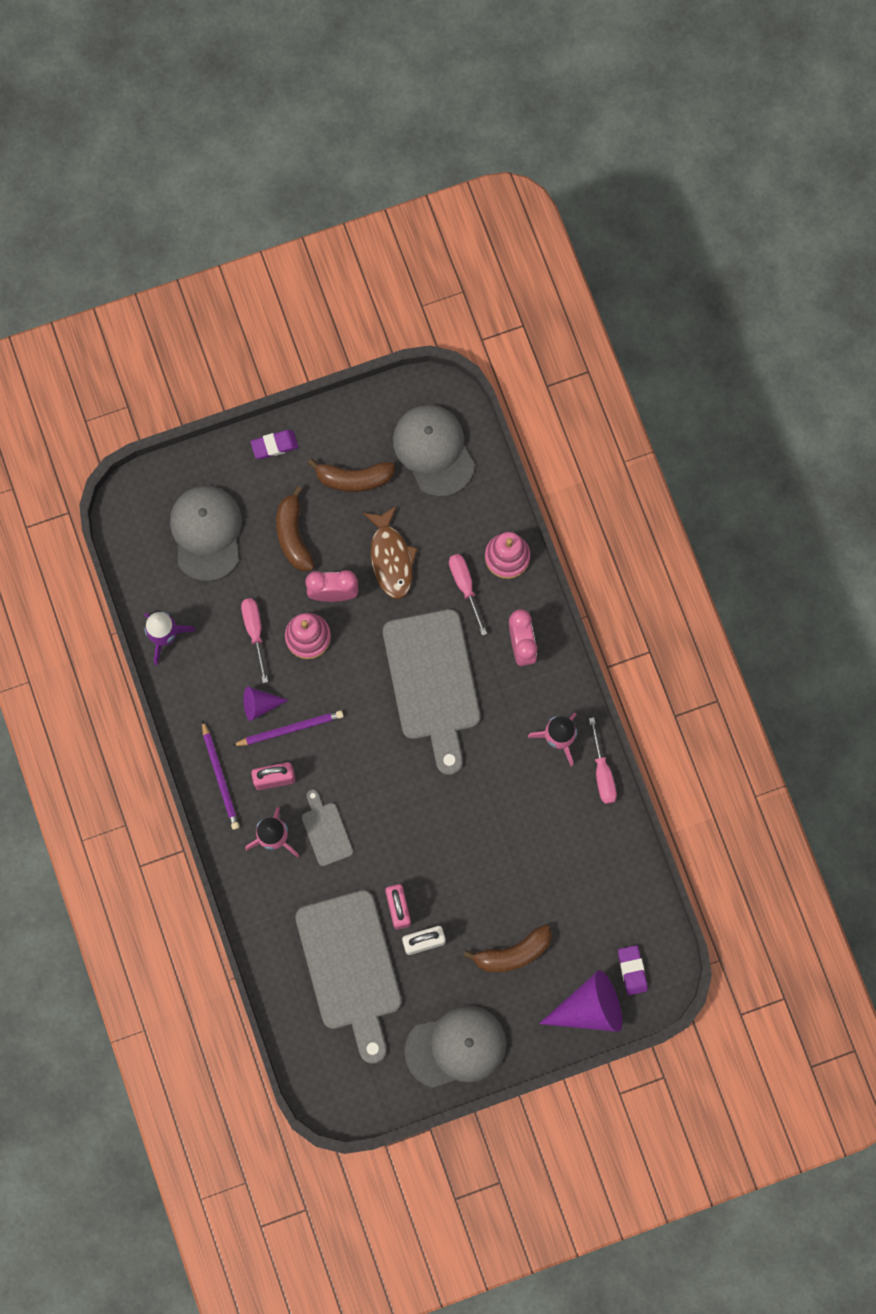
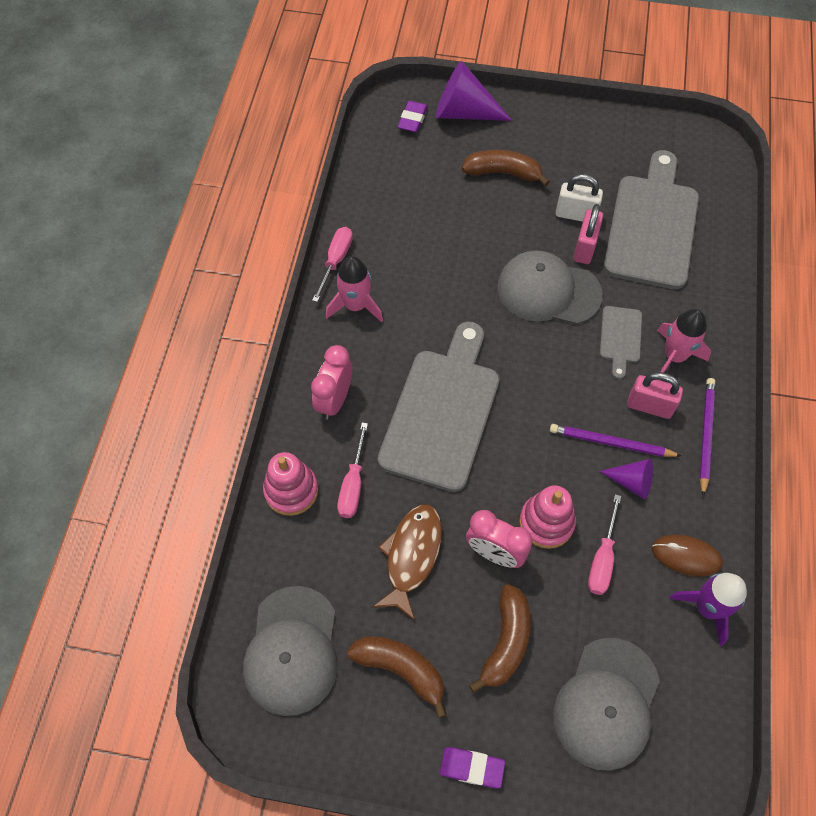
camera: 150 degrees left, 15 degrees down
grey cap [405,1006,506,1088] -> grey cap moved to [497,250,603,324]
none -> brown mouse [652,534,723,577]

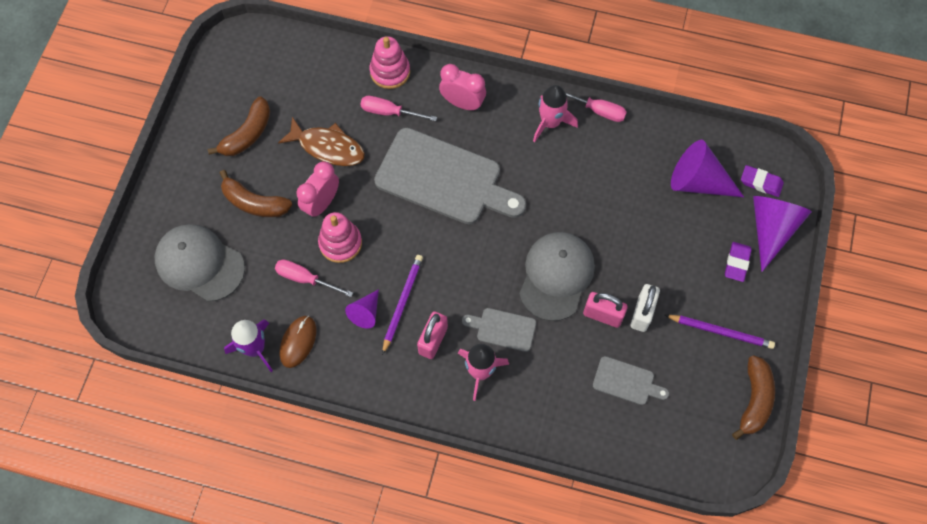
camera: 95 degrees right, 5 degrees up
grey cap [243,586,337,716] -> none
purple eraser [440,747,505,789] -> purple eraser moved to [725,242,752,282]
brown banana [462,150,550,186] -> brown banana moved to [732,355,775,440]
grey cutting board [603,150,699,289] -> grey cutting board [593,356,669,405], size x0.46
purple pencil [699,378,715,497] -> purple pencil moved to [665,315,775,349]
none -> purple cone [671,140,744,197]

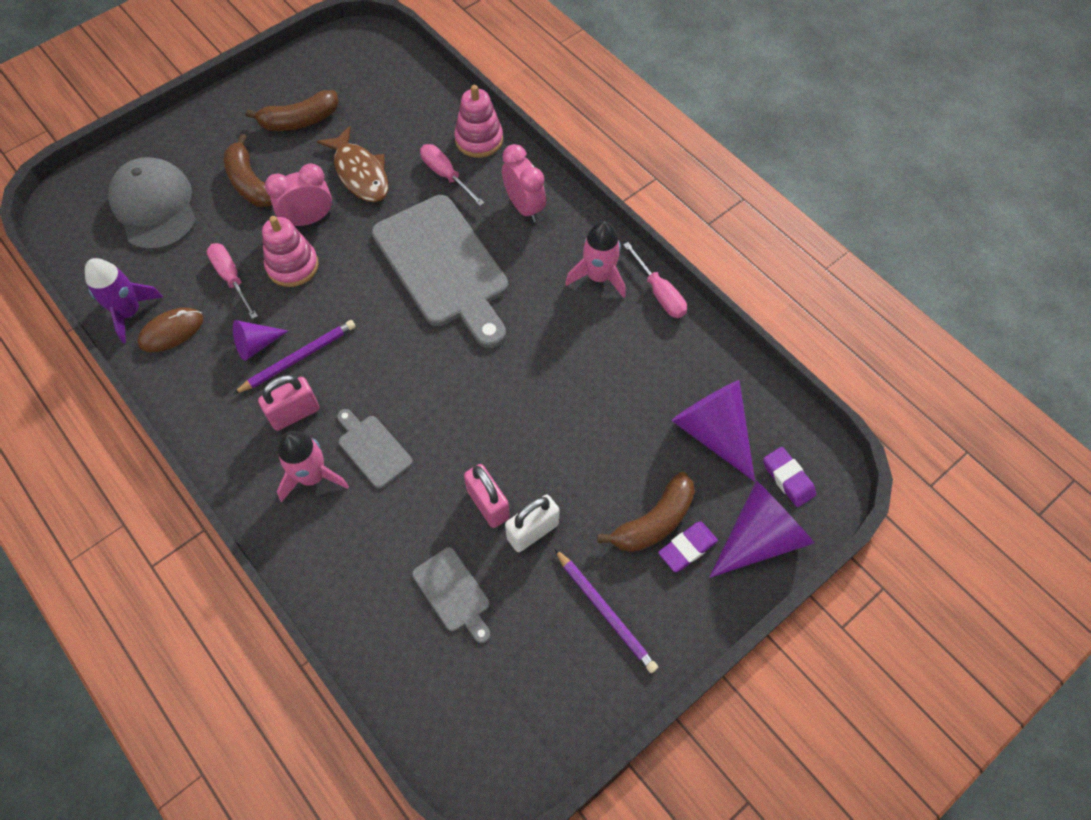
camera: 35 degrees right, 5 degrees down
grey cap [519,232,595,321] -> none
brown banana [732,355,775,440] -> brown banana moved to [597,472,695,552]

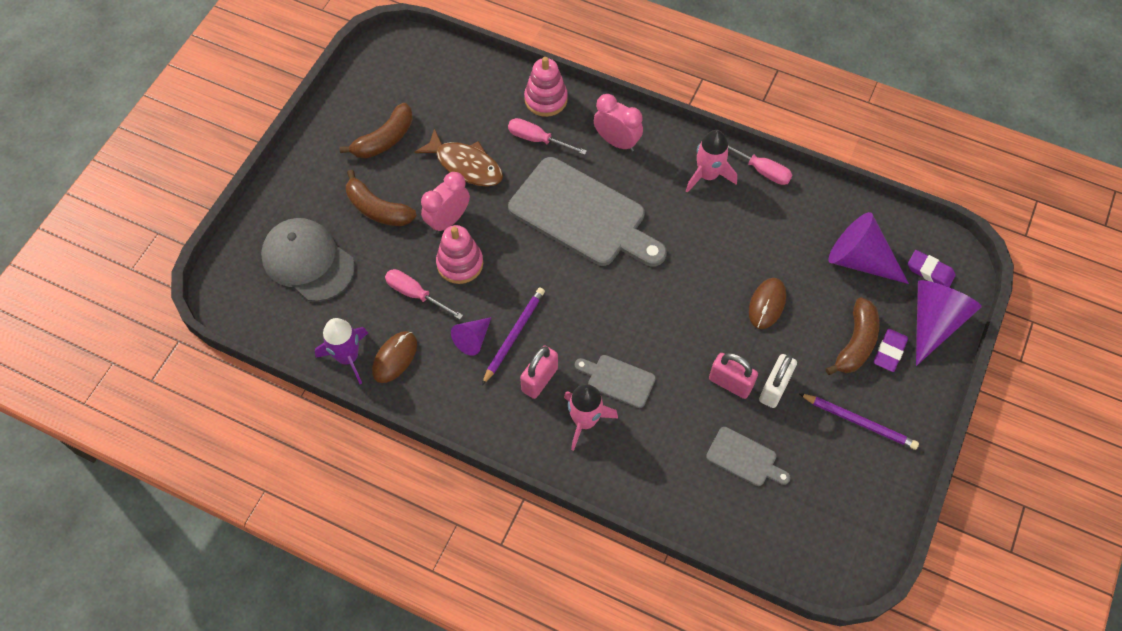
camera: 25 degrees left, 0 degrees up
none -> brown mouse [749,278,786,329]

